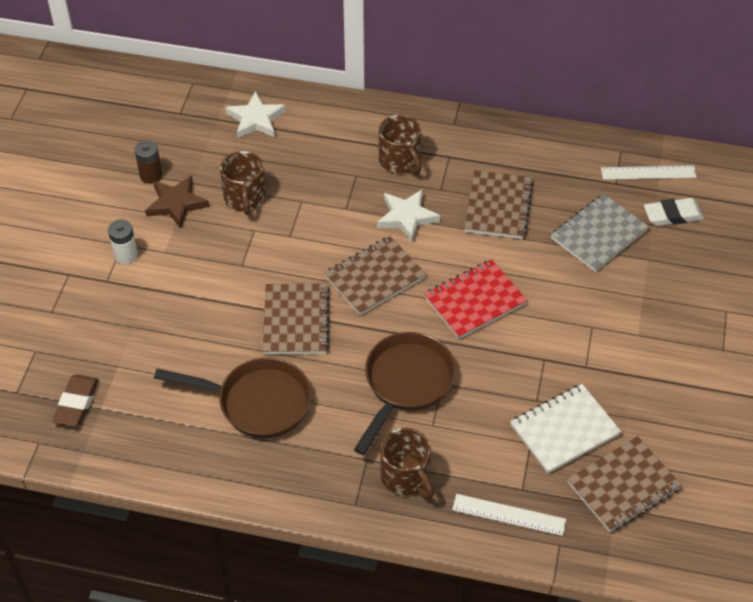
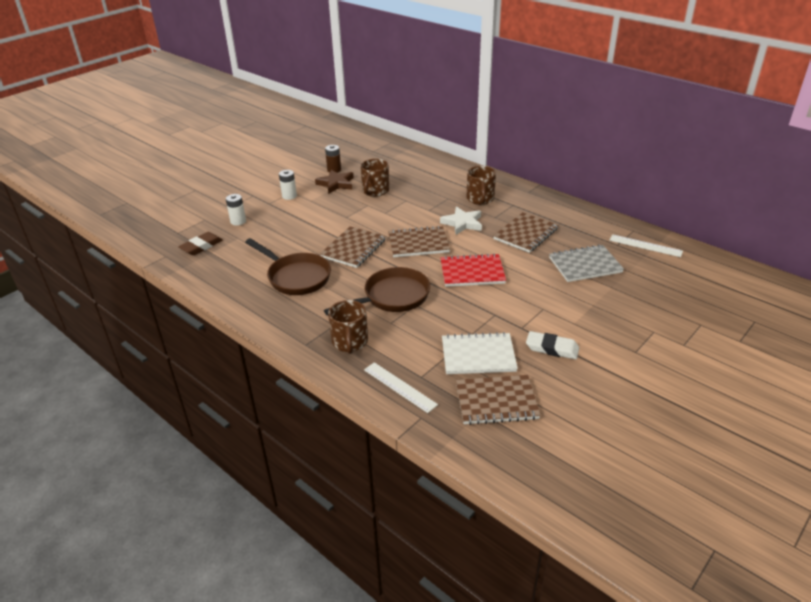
camera: 30 degrees right, 15 degrees down
white star [226,91,286,139] -> none
white eraser [644,198,704,226] -> white eraser moved to [526,331,579,360]
none -> white battery [226,194,246,226]

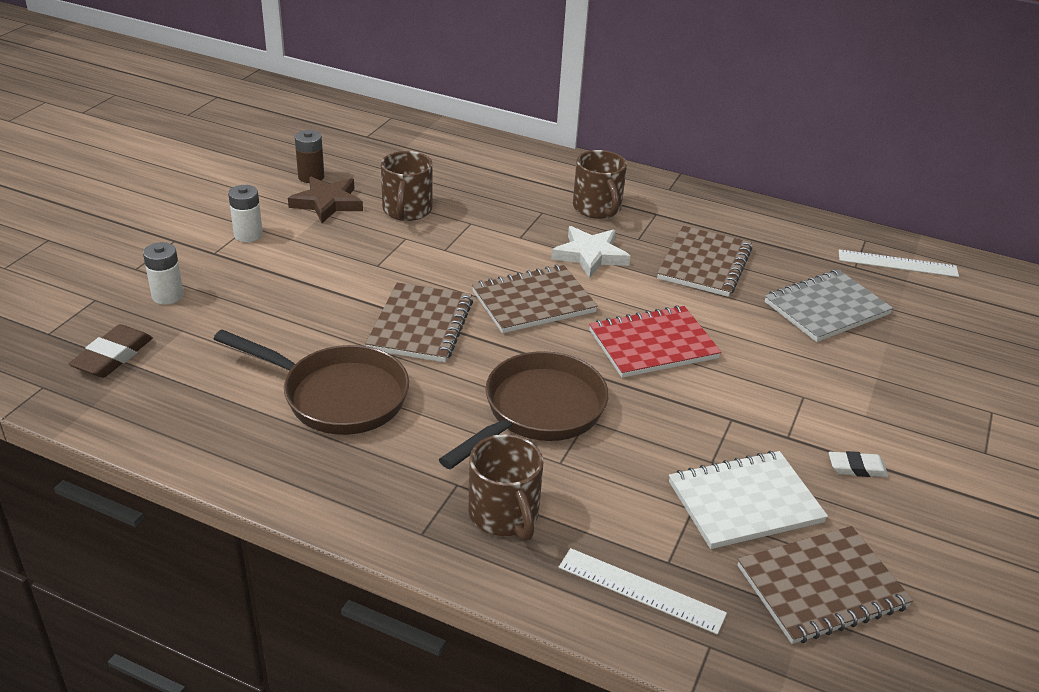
camera: 20 degrees left, 0 degrees up
white eraser [526,331,579,360] -> white eraser [829,451,888,477], size x0.64

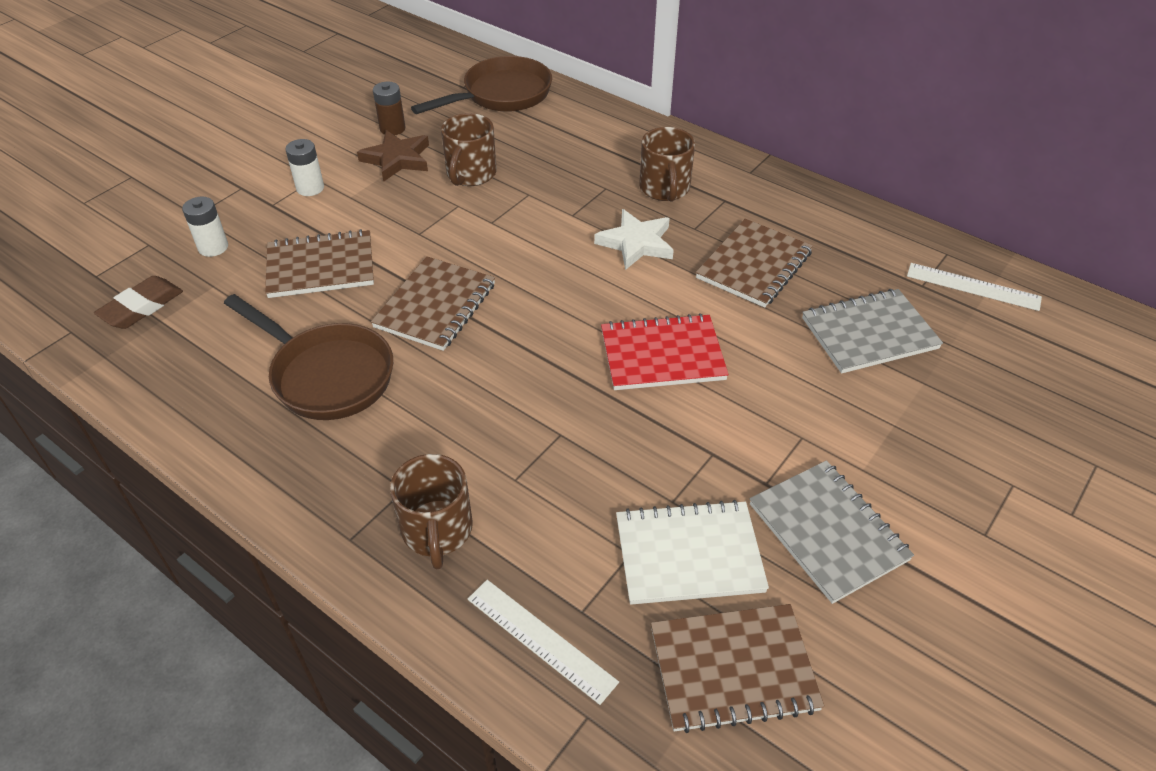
camera: 15 degrees right, 10 degrees up
brown pan [439,351,609,469] -> brown pan moved to [411,56,552,114]
brown notebook [472,265,598,333] -> brown notebook moved to [265,229,374,298]
white eraser [829,451,888,477] -> grey notebook [750,460,914,604]

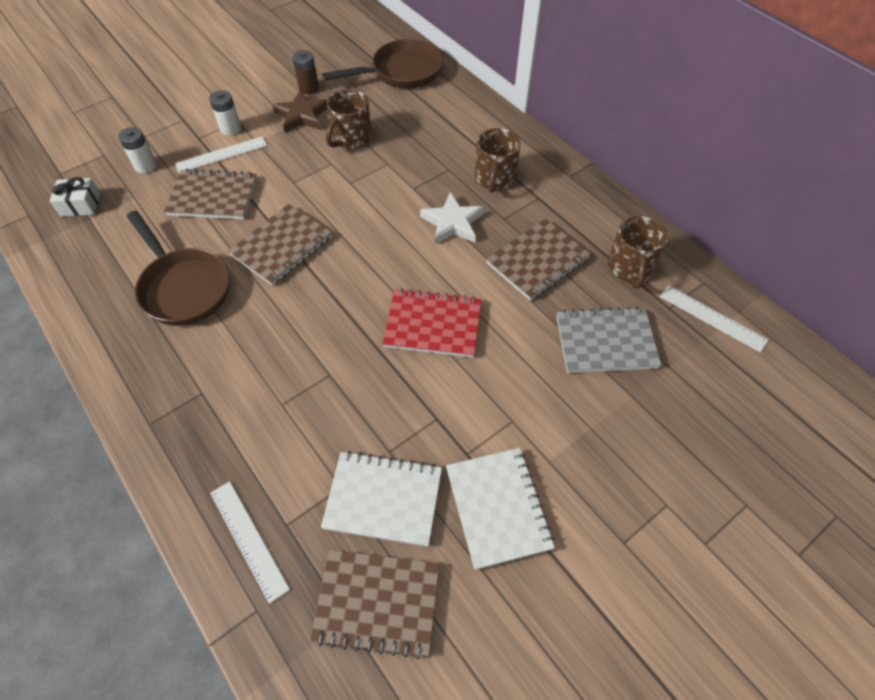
camera: 15 degrees right, 10 degrees up
brown eraser [94,276,183,329] -> white gift [50,177,100,217]
brown mug [390,454,473,569] -> brown mug moved to [608,216,668,289]
grey notebook [750,460,914,604] -> white notebook [446,448,555,570]
none -> white ruler [175,137,267,173]

